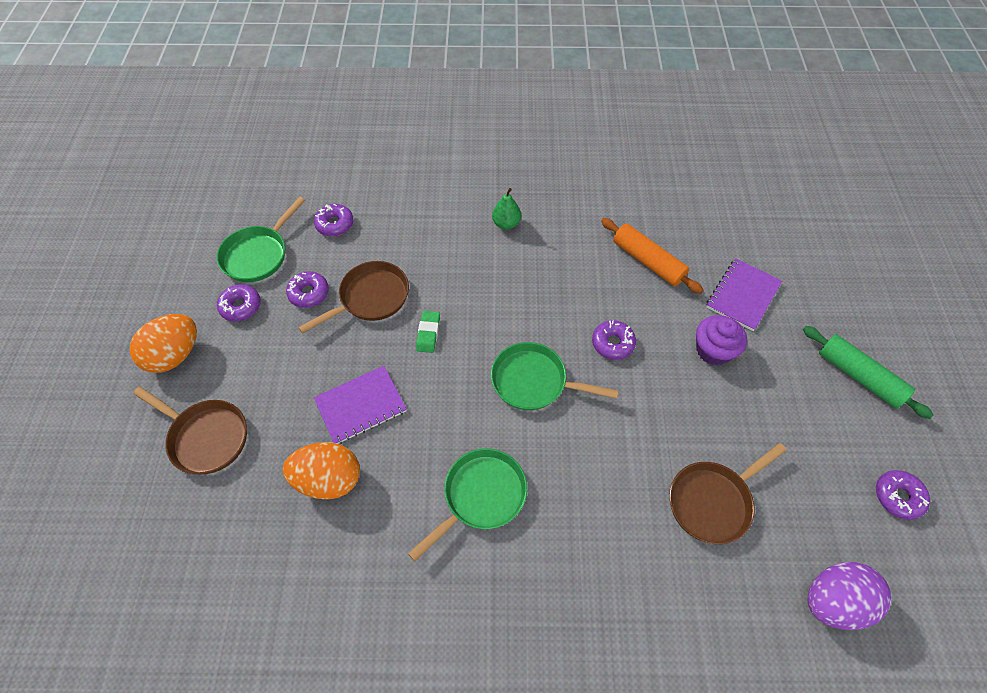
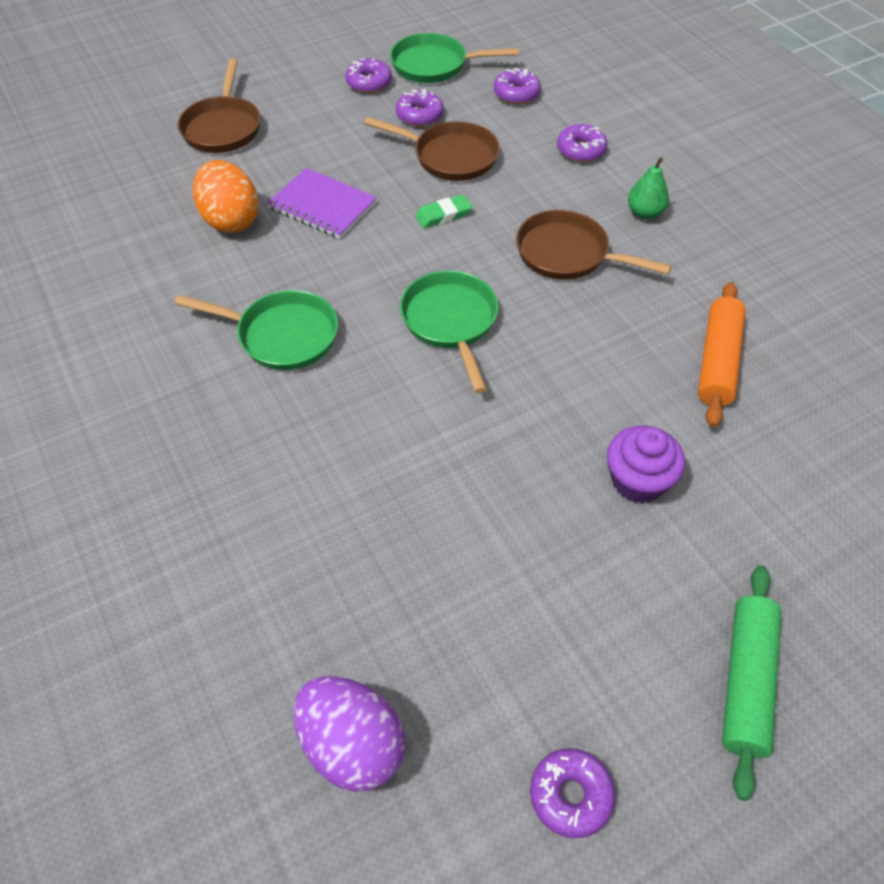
camera: 60 degrees right, 5 degrees down
orange egg [130,314,197,373] -> none
purple donut [592,320,636,360] -> purple donut moved to [557,124,608,162]
brown pan [669,443,787,544] -> brown pan moved to [516,210,672,280]
purple notebook [706,258,782,331] -> none

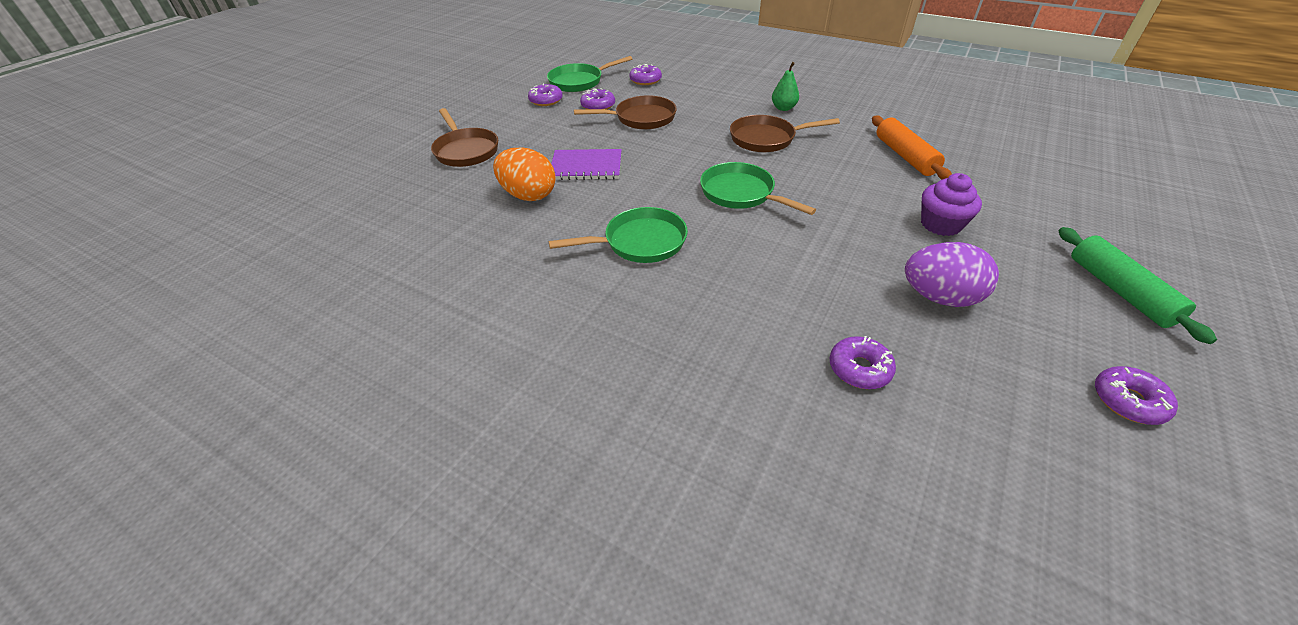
camera: 30 degrees left, 10 degrees down
purple egg [293,676,405,792] -> purple egg moved to [905,242,999,307]
green eraser [415,195,472,228] -> none
purple donut [557,124,608,162] -> purple donut moved to [830,336,896,389]

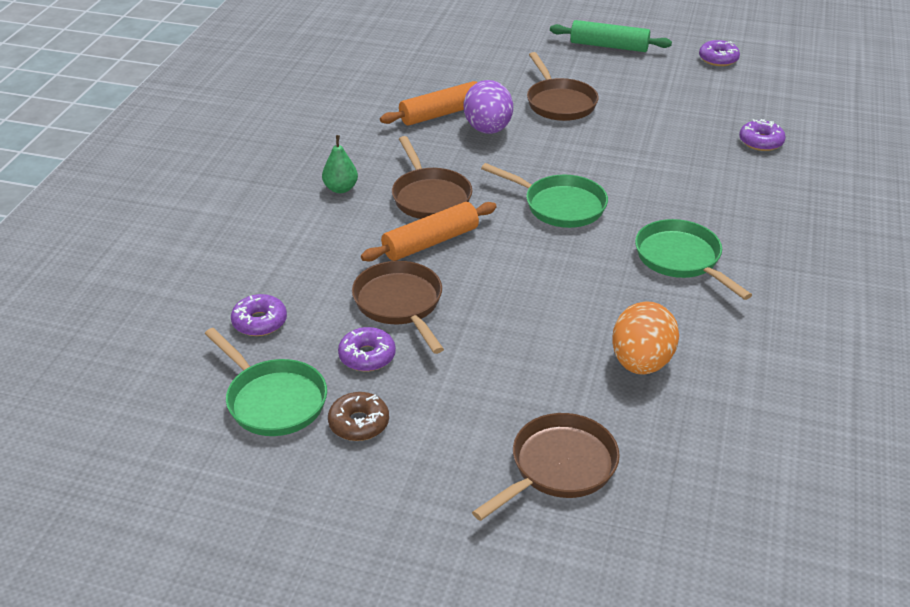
camera: 105 degrees left, 5 degrees down
purple donut [528,84,563,106] -> brown donut [328,392,389,441]
purple notebook [551,149,622,180] -> none
green pan [700,162,816,215] -> green pan turned 90 degrees counterclockwise [481,163,608,228]
purple egg [905,242,999,307] -> purple egg moved to [464,80,513,134]
purple cupcake [921,173,982,236] -> brown pan [527,52,599,121]
green rolling pin [1059,227,1217,344] -> green rolling pin turned 45 degrees clockwise [550,20,672,52]
none -> orange rolling pin [361,202,497,262]

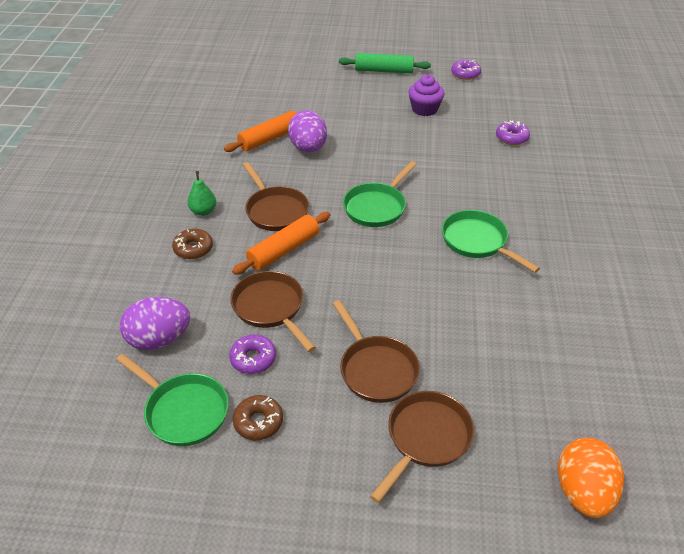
camera: 10 degrees left, 5 degrees up
purple donut [231,294,287,336] -> purple egg [120,297,190,350]
green pan [481,163,608,228] -> green pan turned 105 degrees clockwise [343,161,417,227]
brown pan [527,52,599,121] -> brown pan moved to [333,300,420,403]
orange egg [612,302,679,375] -> orange egg moved to [558,438,624,518]
none -> brown donut [172,228,213,259]
none -> purple cupcake [408,75,444,116]

